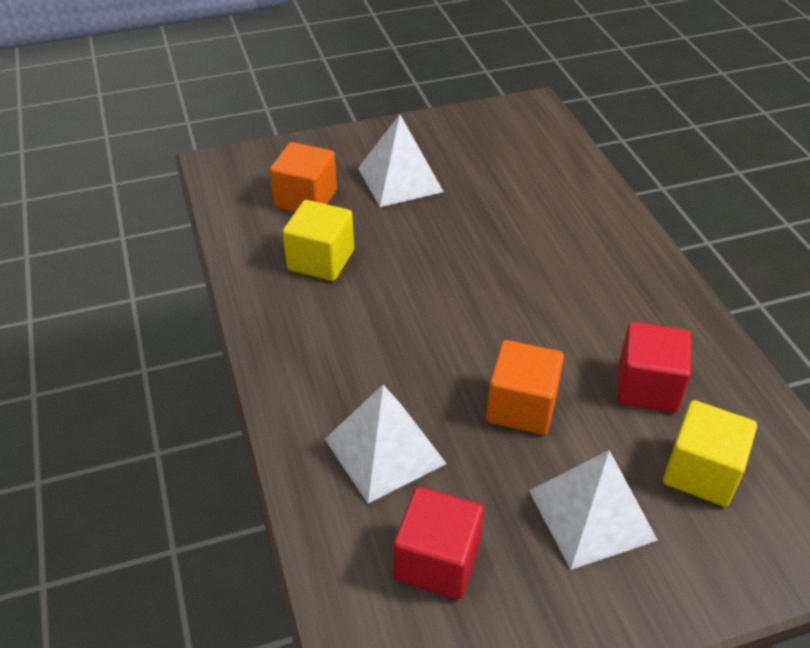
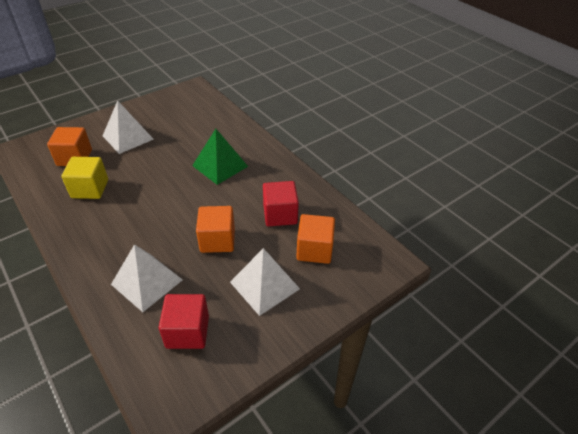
camera: 20 degrees left, 0 degrees up
yellow cube [663,400,757,507] -> orange cube [296,214,335,264]
none -> green pyramid [192,129,248,185]

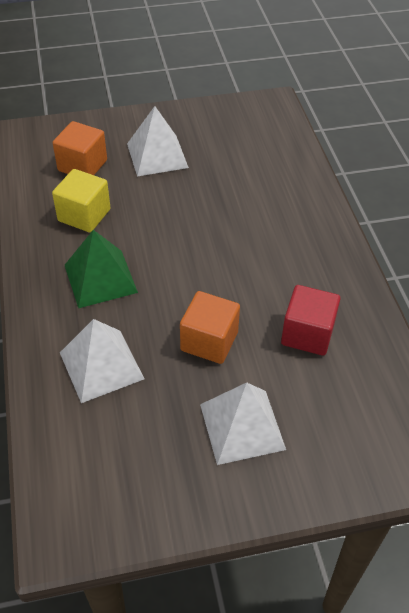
camera: 25 degrees right, 5 degrees up
red cube [158,294,209,349] -> none
green pyramid [192,129,248,185] -> green pyramid moved to [65,230,138,308]
orange cube [296,214,335,264] -> none

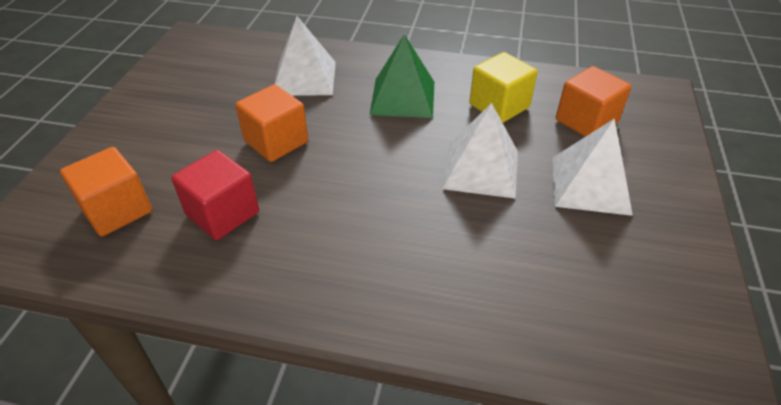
camera: 115 degrees right, 5 degrees down
white pyramid [200,383,286,465] -> white pyramid moved to [442,103,518,199]
none -> orange cube [60,147,152,236]

